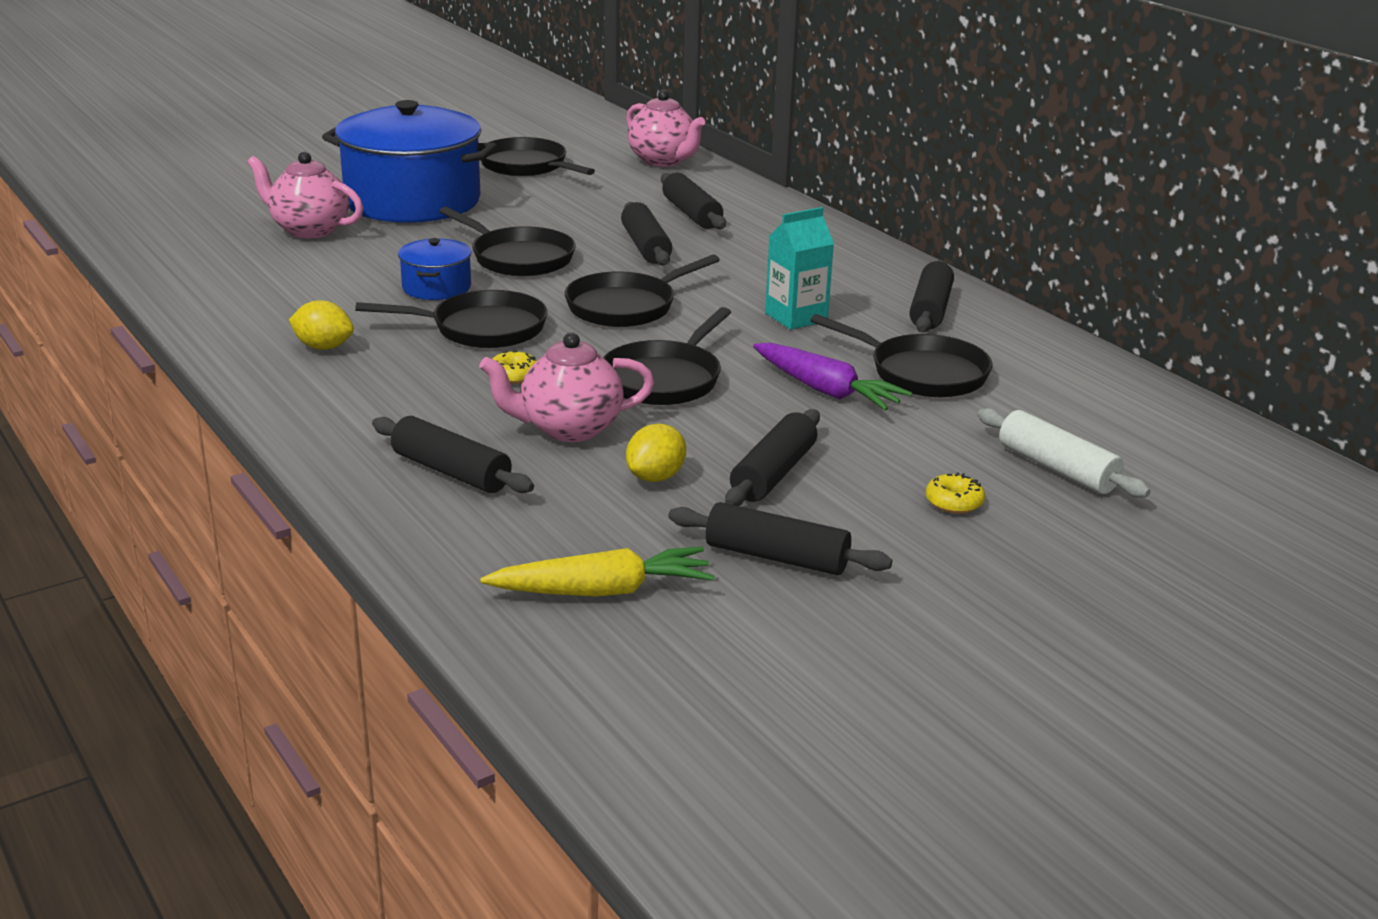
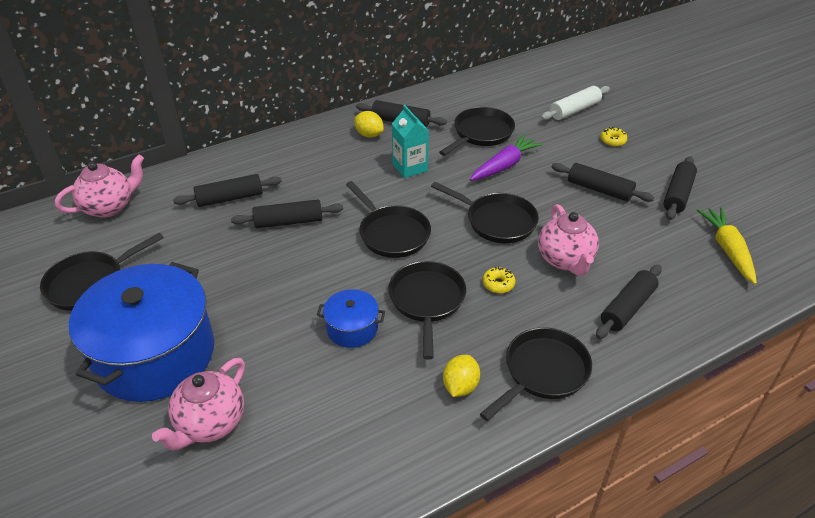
camera: 85 degrees left, 15 degrees up
black pan [439,207,575,276] -> black pan moved to [480,328,592,421]
yellow lemon [626,424,686,482] -> yellow lemon moved to [354,111,384,137]

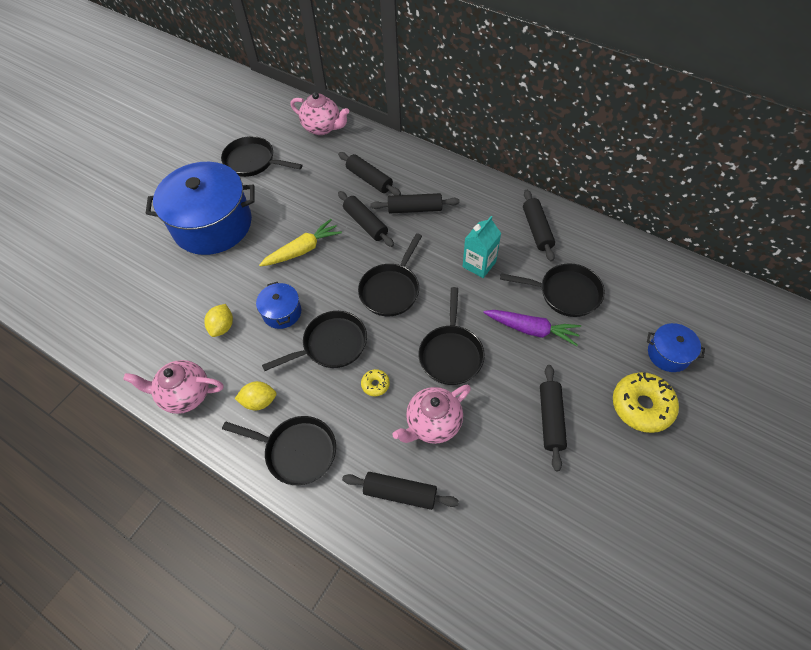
camera: 65 degrees right, 15 degrees up
pink teapot [152,358,245,451] -> pink teapot moved to [123,360,223,414]
yellow lemon [354,111,384,137] -> yellow lemon moved to [204,304,233,337]
white rolling pin [541,86,610,120] -> blue pot [647,323,705,372]
yellow donut [600,127,628,147] -> yellow donut [613,372,679,433], size x2.10
black rolling pin [663,156,697,220] -> black rolling pin moved to [370,193,459,213]
yellow carrot [697,207,757,285] -> yellow carrot moved to [259,219,342,266]

